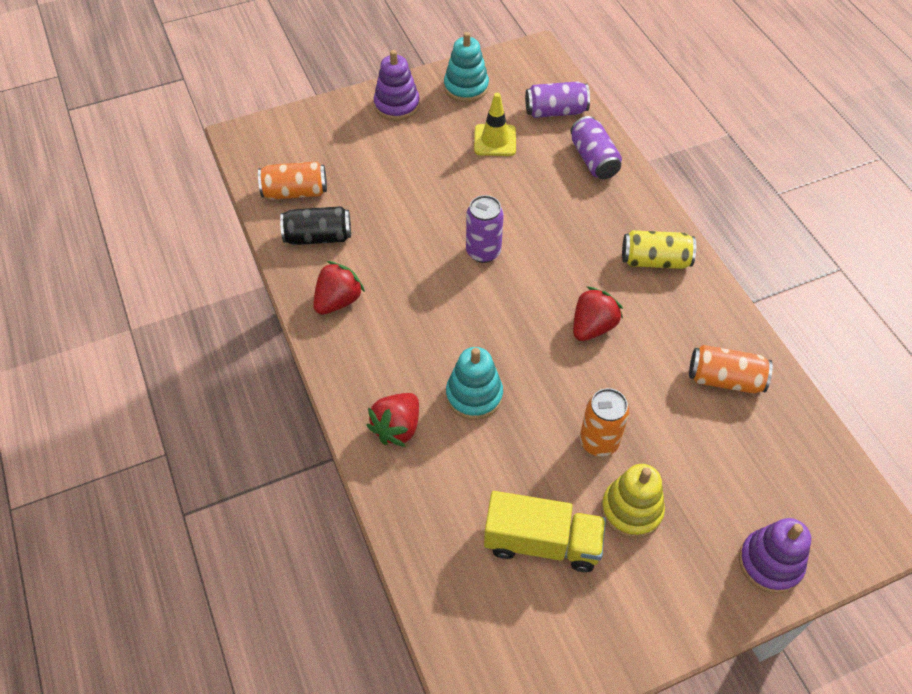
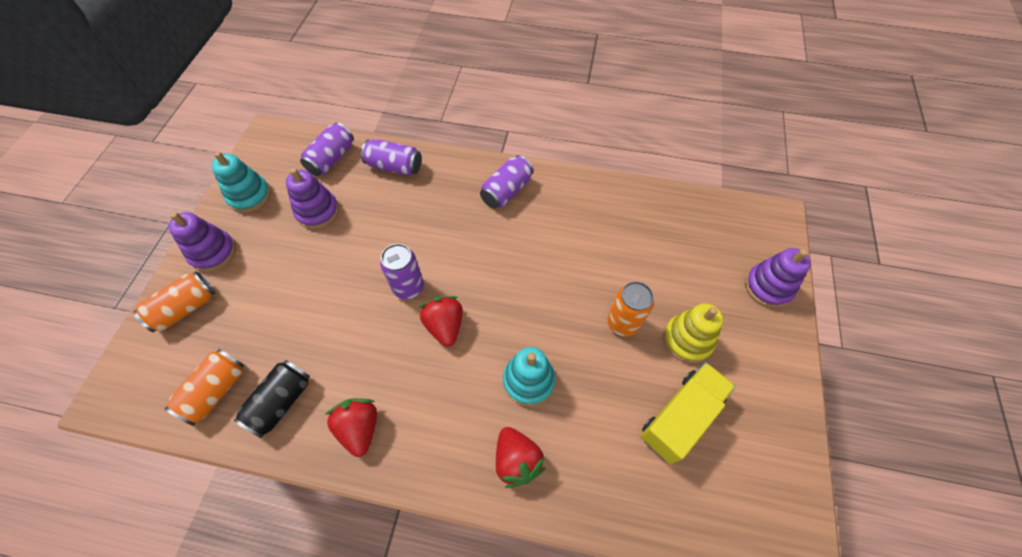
camera: 55 degrees left, 5 degrees up
yellow traffic cone [474,93,516,156] -> purple stacking toy [286,168,339,229]
red strawberry [573,286,623,341] -> red strawberry moved to [419,296,463,347]
yellow can [622,230,696,269] -> purple can [480,155,534,209]
orange can [689,345,773,394] -> orange can moved to [133,271,215,332]

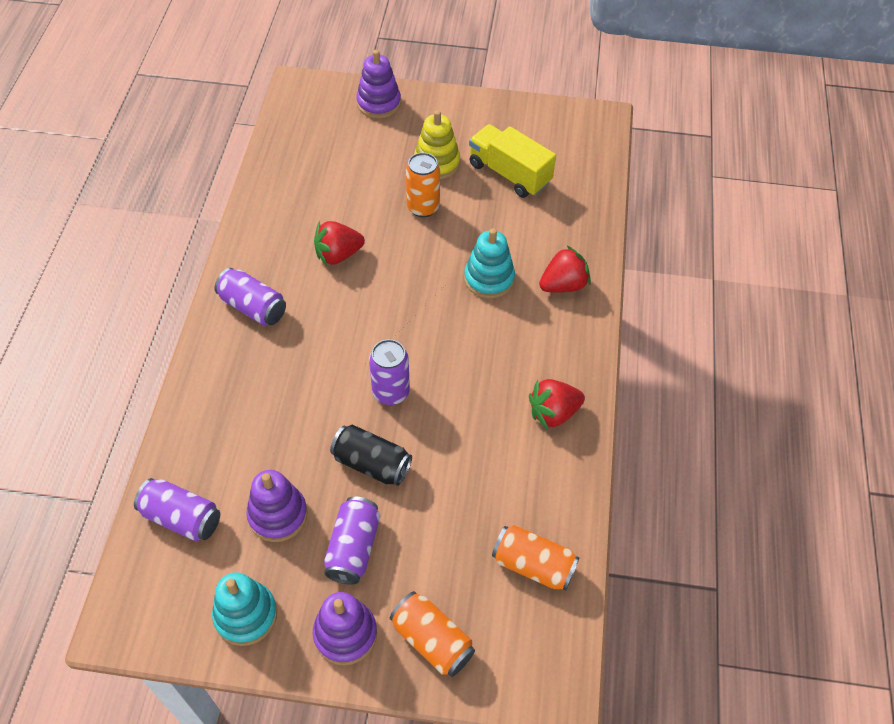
camera: 95 degrees left, 5 degrees down
black can [234,360,310,438] -> black can moved to [330,425,412,486]
purple can [361,139,421,176] -> purple can moved to [324,497,380,585]
red strawberry [419,296,463,347] -> red strawberry moved to [314,221,365,266]

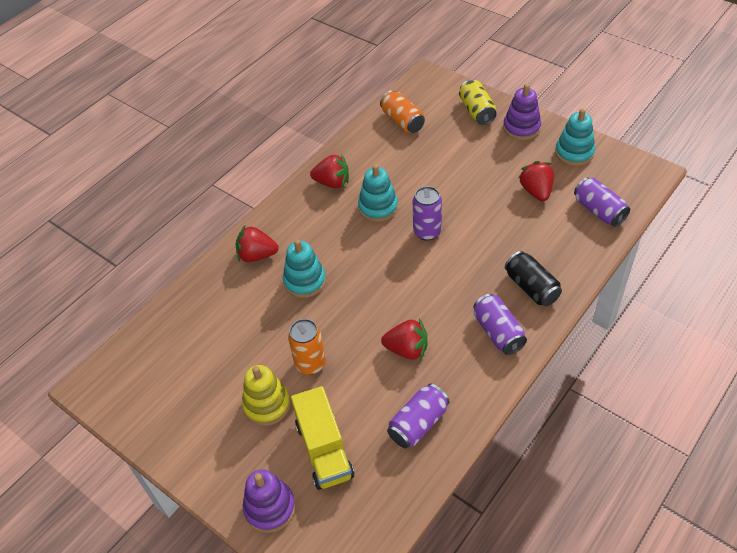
camera: 145 degrees left, 5 degrees down
purple stacking toy [247,470,307,542] -> red strawberry [518,161,554,201]
purple can [324,497,380,585] -> purple can moved to [387,384,450,448]
black can [330,425,412,486] -> black can moved to [505,251,562,306]
orange can [390,591,475,677] -> yellow can [459,79,497,125]
yellow truck [469,124,556,198] -> yellow truck moved to [291,386,354,490]
none -> turquoise stacking toy [358,164,398,222]

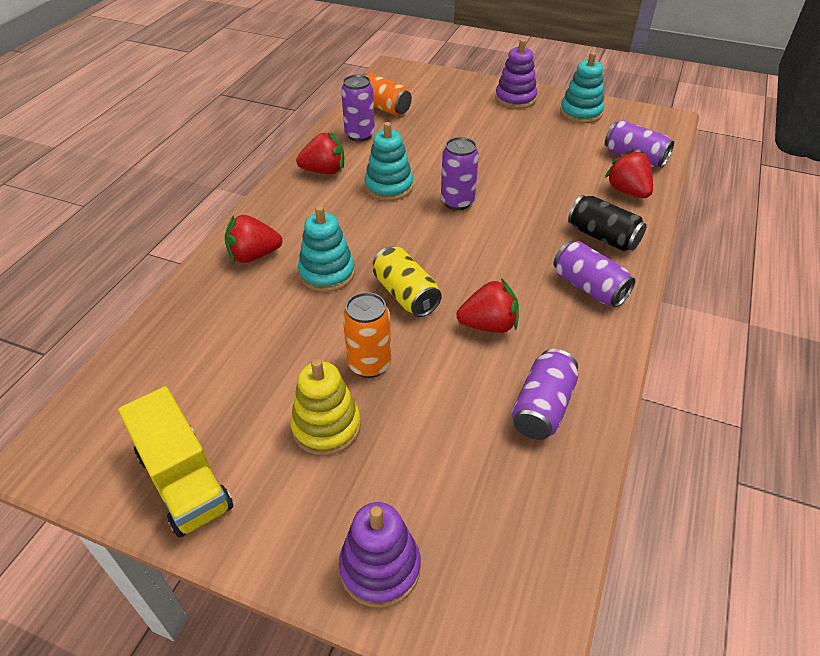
camera: 20 degrees left, 5 degrees down
yellow truck [291,386,354,490] -> yellow truck moved to [118,386,233,538]
yellow can [459,79,497,125] -> yellow can moved to [373,246,442,317]
red strawberry [518,161,554,201] -> red strawberry moved to [605,149,653,198]
none -> purple can [341,75,375,142]

